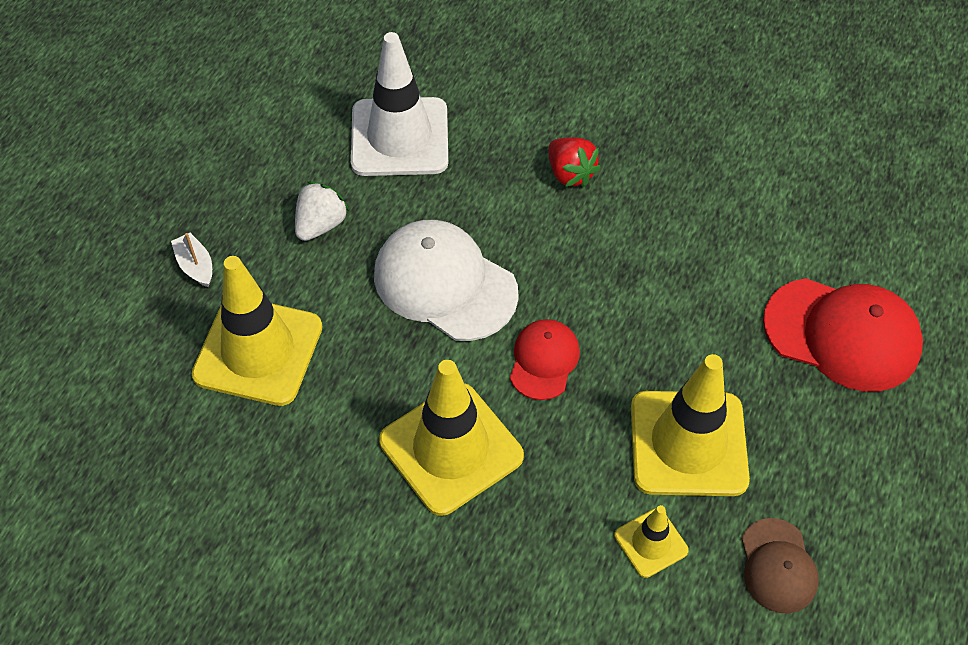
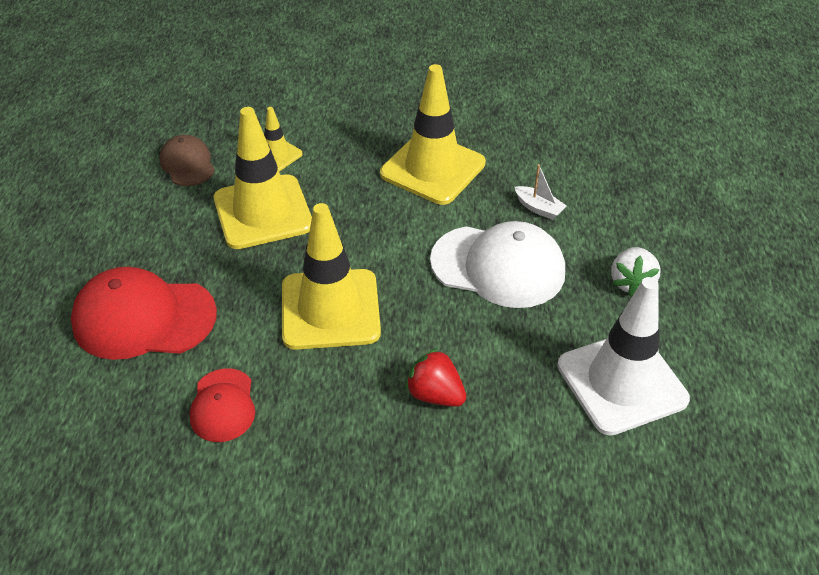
camera: 160 degrees right, 10 degrees down
white boat [171,233,212,287] -> white boat moved to [515,164,567,220]
yellow traffic cone [192,256,322,406] -> yellow traffic cone moved to [282,203,381,350]
red cap [510,319,580,400] -> red cap moved to [190,368,255,442]

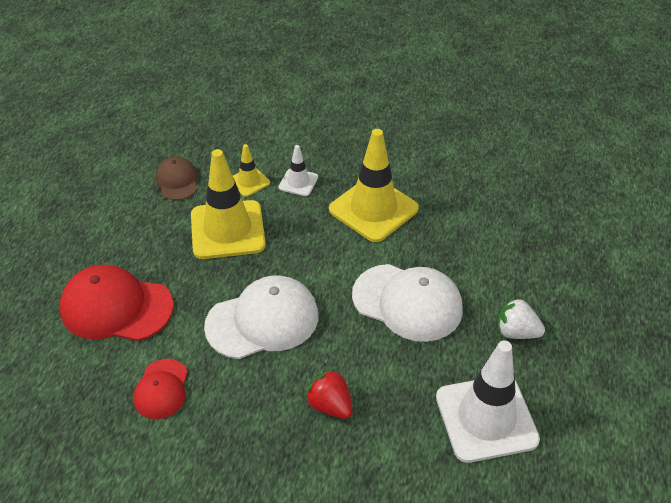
camera: 10 degrees right, 0 degrees up
yellow traffic cone [282,203,381,350] -> white cap [204,275,318,359]
white boat [515,164,567,220] -> none
white strawberry [611,247,661,297] -> white strawberry turned 90 degrees clockwise [497,297,545,339]
none -> white traffic cone [279,145,318,196]

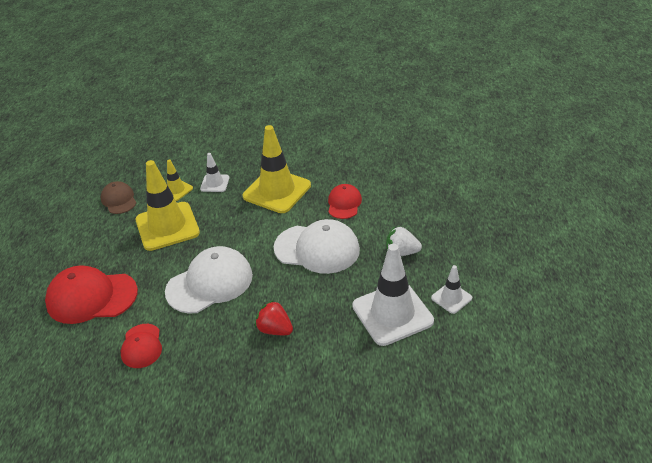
camera: 10 degrees left, 5 degrees down
none -> red cap [328,184,362,219]
none -> white traffic cone [431,265,472,314]

